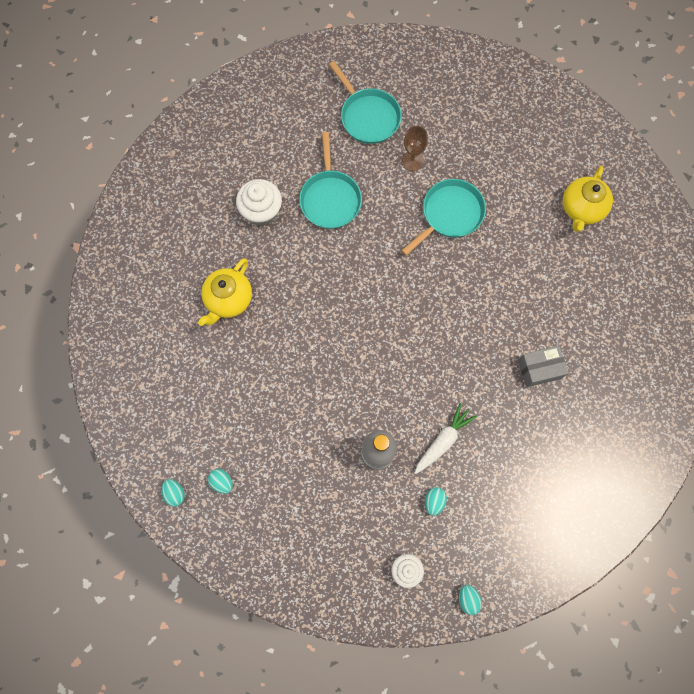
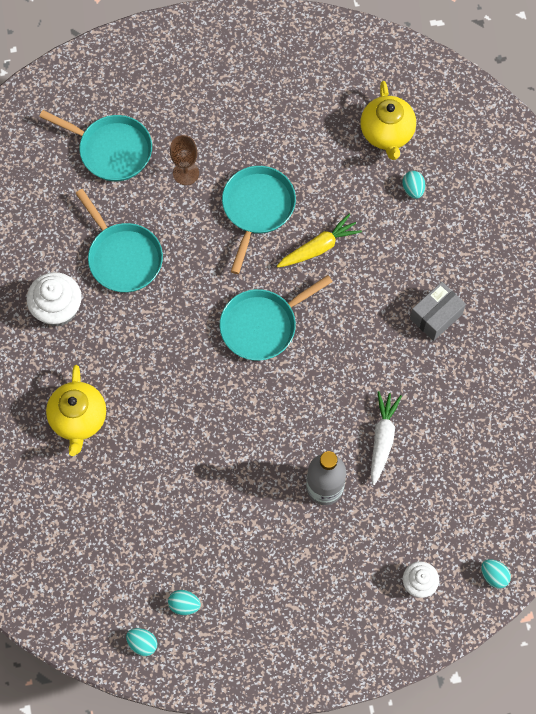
camera: 30 degrees left, 5 degrees down
turquoise egg [425,487,447,516] -> turquoise egg moved to [402,171,425,199]
none -> turquoise pan [220,275,333,361]
none -> yellow carrot [277,214,362,268]

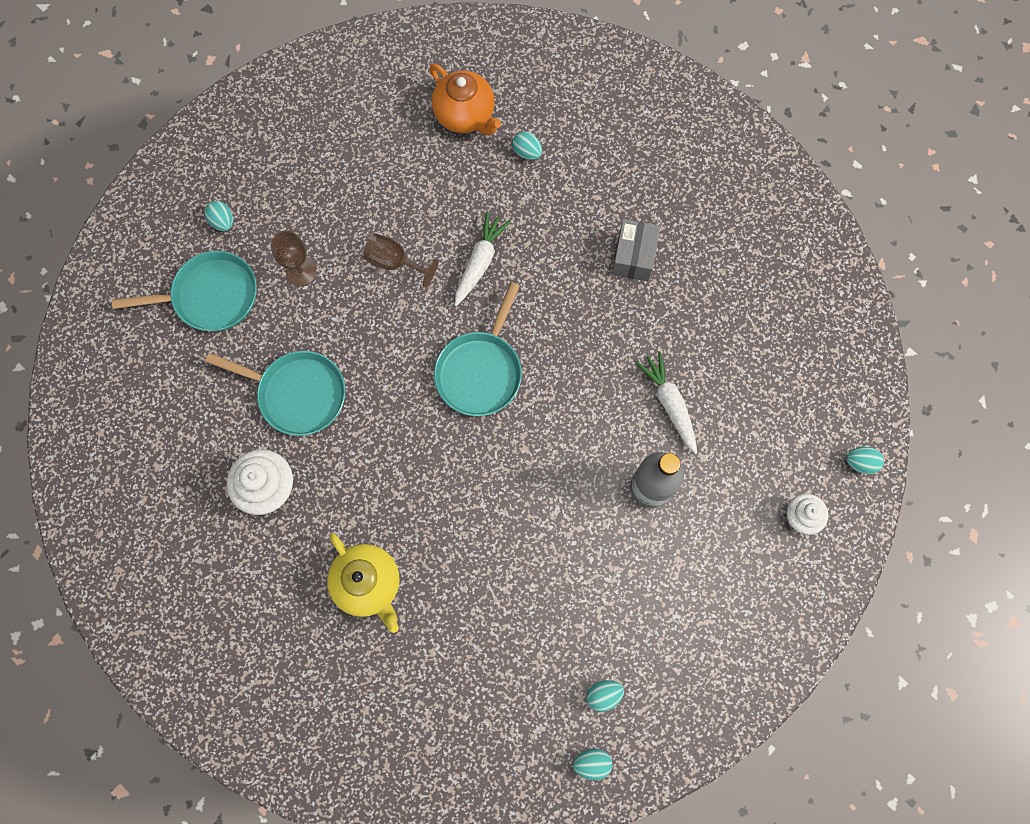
camera: 35 degrees left, 5 degrees up
turquoise pan [222,166,296,274] -> brown goblet [363,233,438,288]
yellow carrot [277,214,362,268] -> white carrot [455,211,511,306]
yellow teapot [361,81,416,160] -> orange teapot [430,64,501,135]
none -> turquoise egg [204,201,233,231]

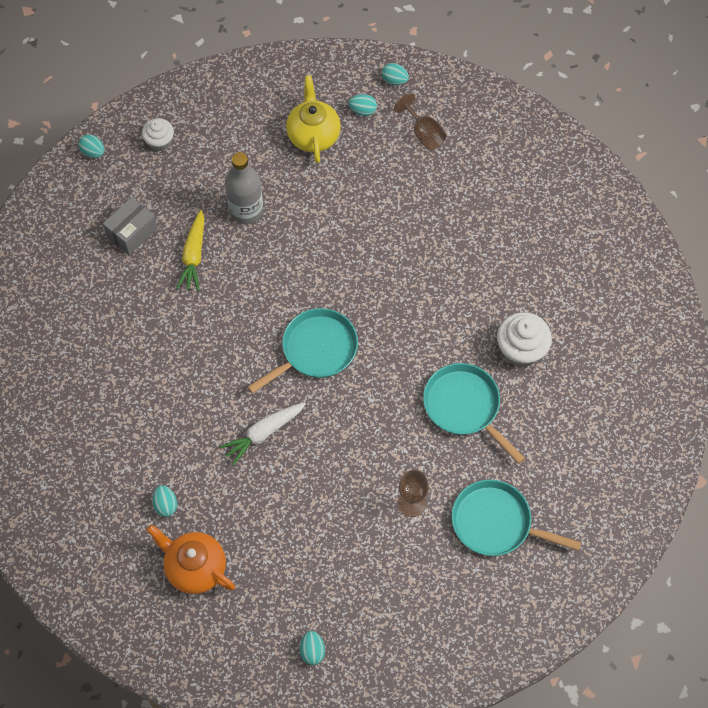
camera: 150 degrees left, 10 degrees down
turquoise egg [204,201,233,231] -> turquoise egg moved to [300,631,325,665]
yellow teapot [327,533,400,633] -> yellow teapot moved to [286,75,341,163]
brown goblet [363,233,438,288] -> brown goblet moved to [394,93,447,150]
orange teapot [430,64,501,135] -> orange teapot turned 45 degrees counterclockwise [147,525,235,594]
grey box [612,219,660,281] -> grey box moved to [103,197,158,255]
white carrot [636,351,697,454] -> yellow carrot [176,210,204,291]

